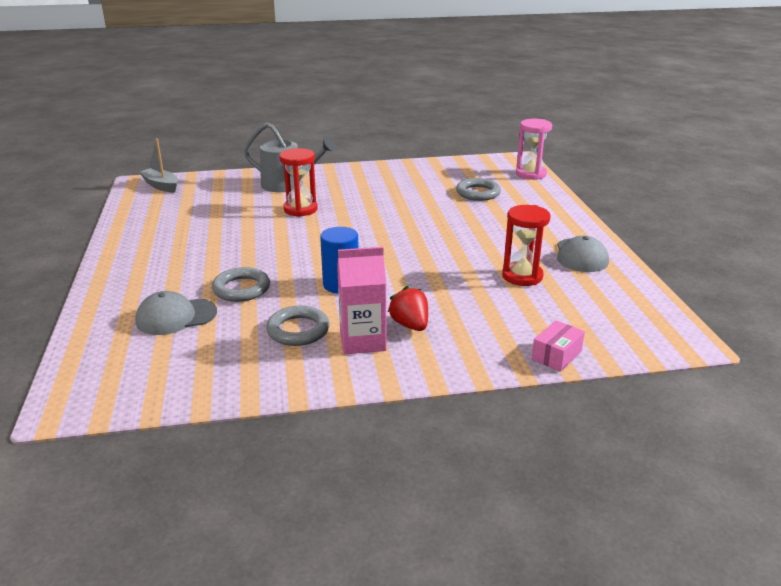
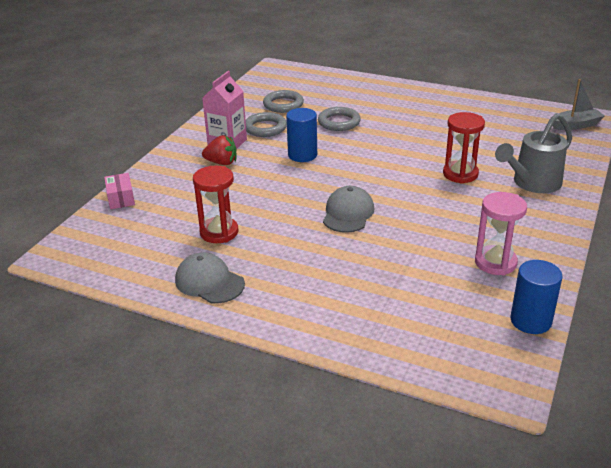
camera: 125 degrees right, 5 degrees up
grey cap [135,291,217,335] -> grey cap moved to [323,186,374,233]
grey ring [456,178,501,201] -> grey ring moved to [263,90,304,113]
pink hourglass [516,119,552,180] -> pink hourglass moved to [475,192,527,275]
none -> blue cylinder [510,260,562,334]

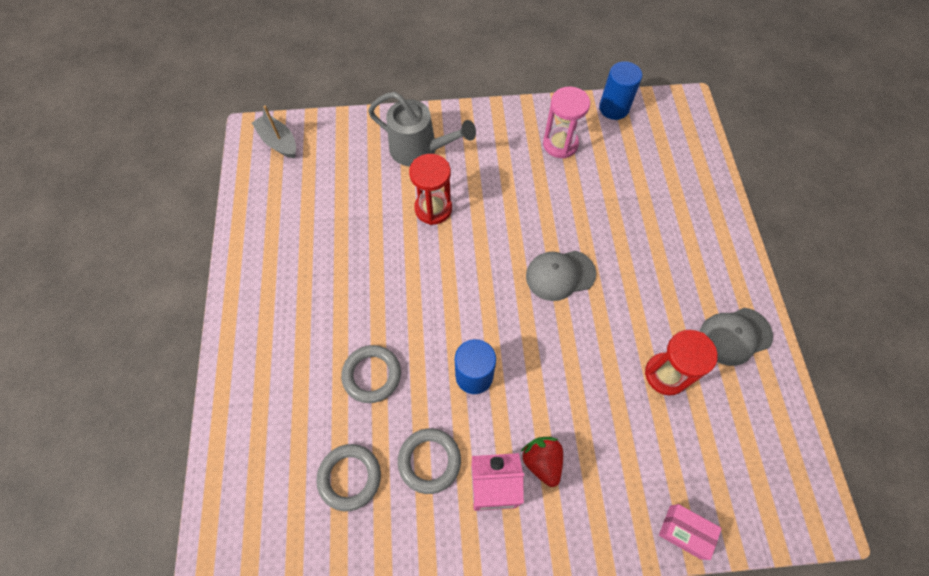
camera: 120 degrees left, 30 degrees up
pink box [104,173,135,209] -> pink box turned 75 degrees clockwise [659,504,722,560]
grey cap [175,253,245,304] -> grey cap turned 60 degrees clockwise [700,308,773,366]

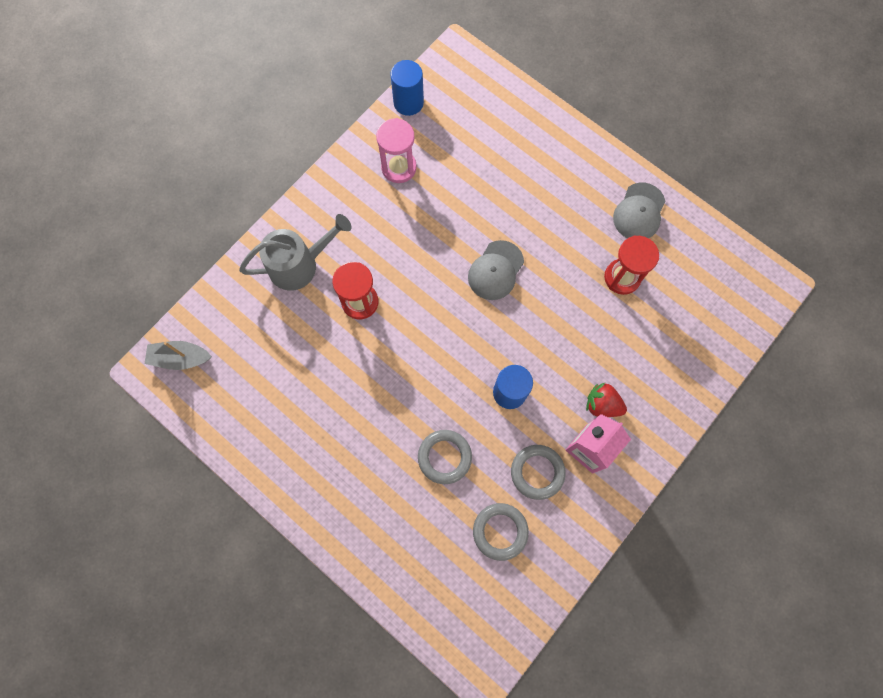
camera: 45 degrees left, 10 degrees up
pink box [659,504,722,560] -> none

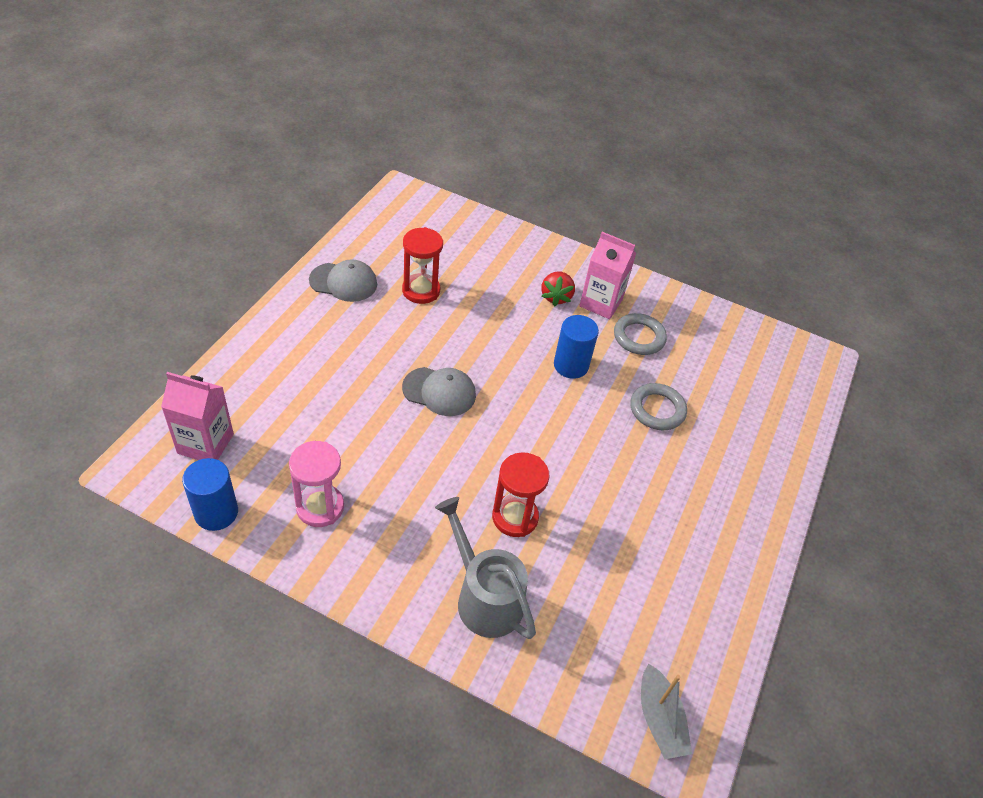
camera: 110 degrees left, 25 degrees down
grey ring [473,503,529,561] -> none
none -> pink carton [161,372,234,460]

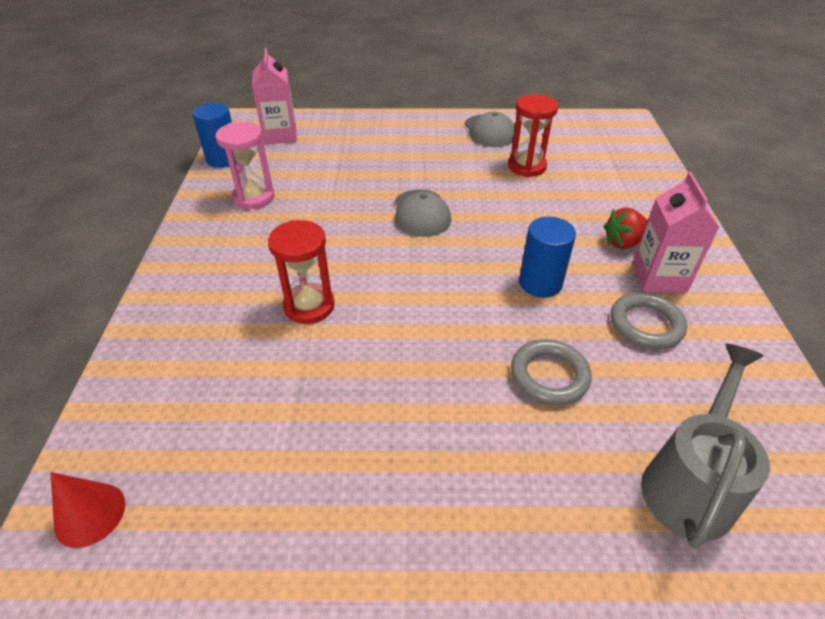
camera: 70 degrees right, 5 degrees down
grey watering can [435,497,536,639] -> grey watering can moved to [641,344,770,548]
grey boat [641,664,692,759] -> red cone [50,472,125,548]

